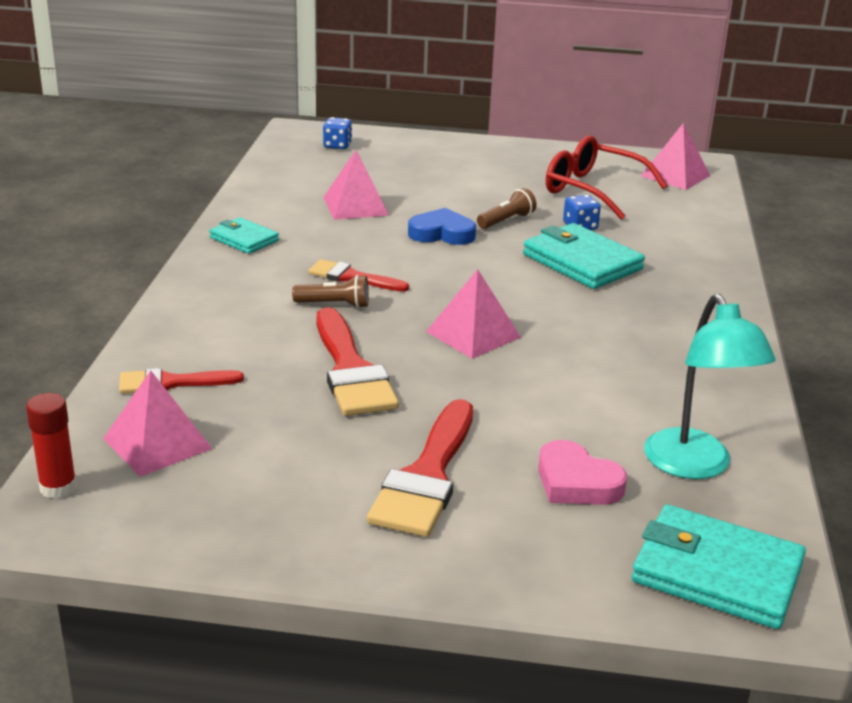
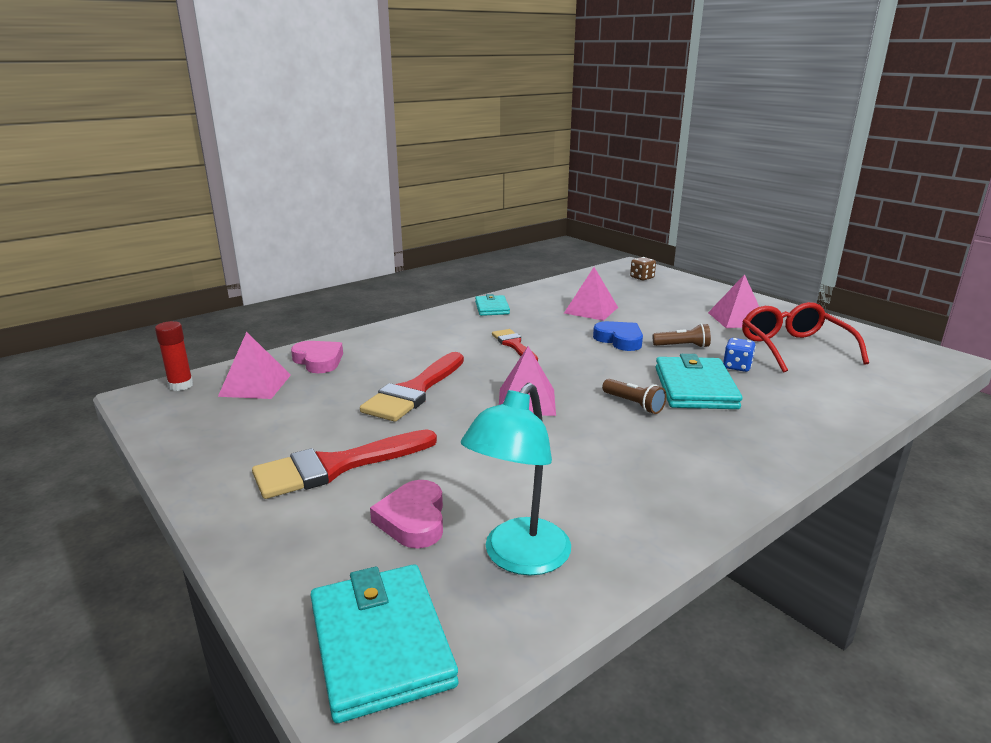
camera: 45 degrees right, 5 degrees down
red brush [119,368,244,394] -> pink heart [291,341,343,373]
brown flashlight [292,275,369,308] -> brown flashlight moved to [602,379,667,414]
blue dice [323,117,352,149] -> brown dice [630,257,656,280]
pink pyramid [641,123,710,190] -> pink pyramid moved to [708,274,759,328]

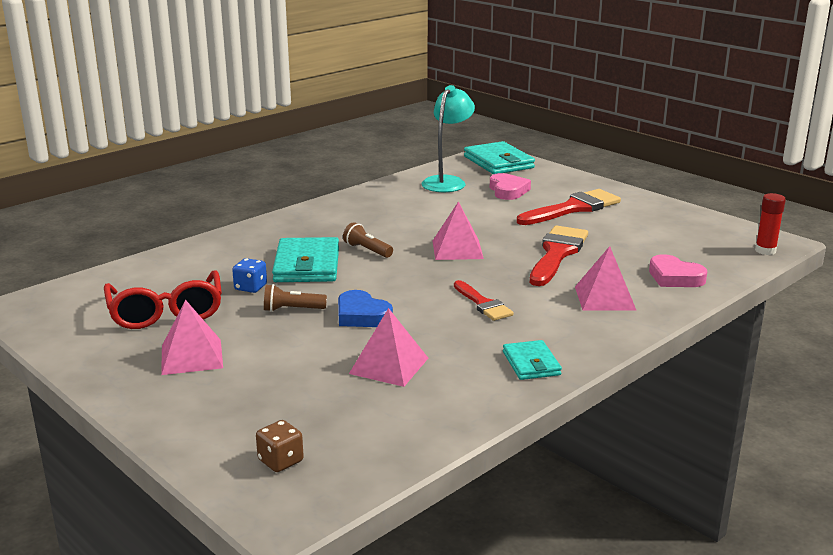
camera: 175 degrees right, 0 degrees up
pink pyramid [218,332,291,399] -> pink pyramid moved to [575,246,637,311]

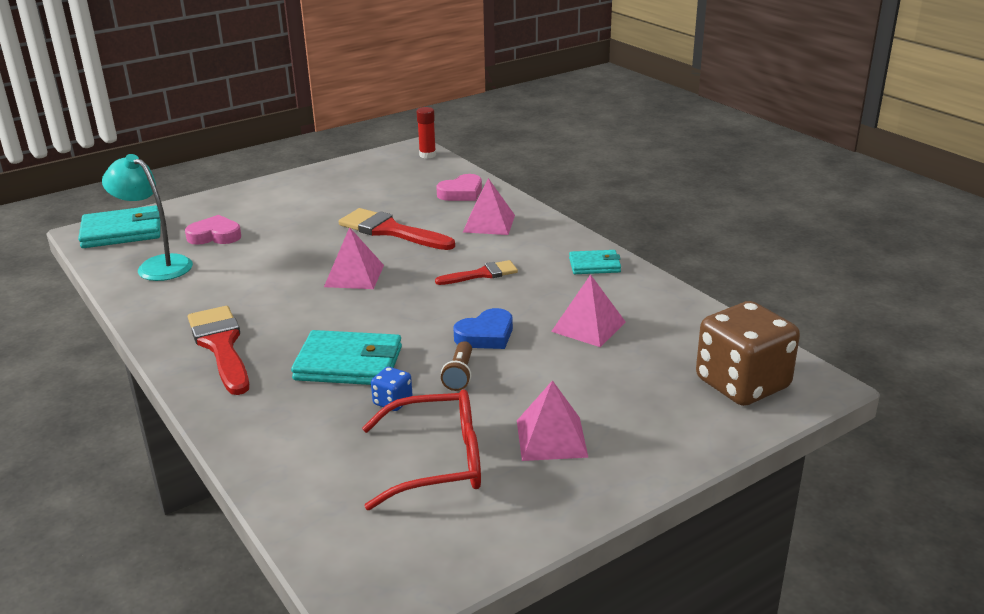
camera: 80 degrees left, 5 degrees up
brown dice [256,420,304,472] -> brown dice [696,301,800,406], size x2.36
brown flashlight [343,222,393,258] -> none
red brush [517,189,621,225] -> red brush moved to [188,306,249,395]

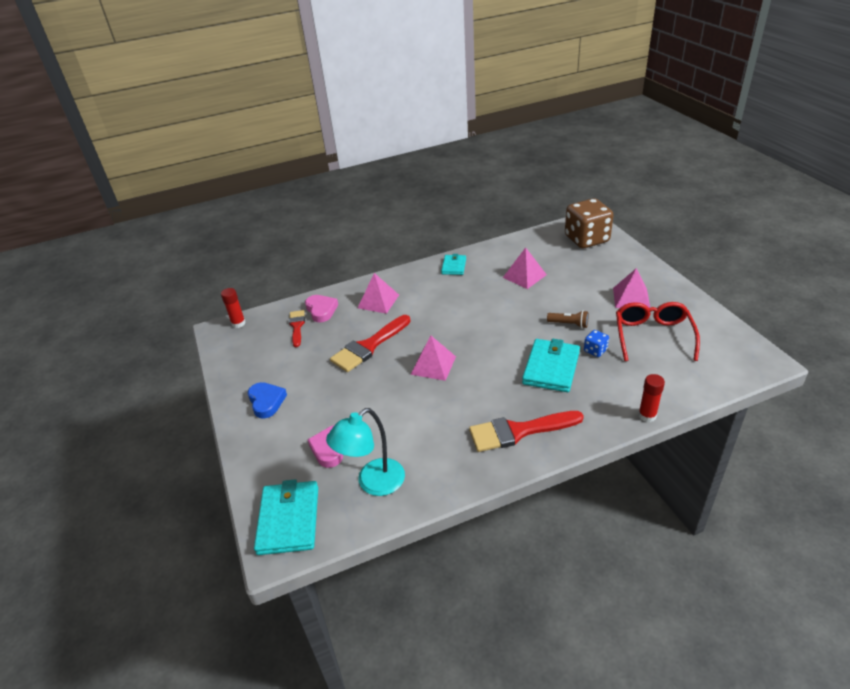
camera: 75 degrees left, 10 degrees up
red brush [435,260,518,285] -> red brush moved to [289,310,305,347]
blue heart [453,308,513,349] -> blue heart moved to [248,382,287,418]
none -> red glue stick [638,374,665,422]

